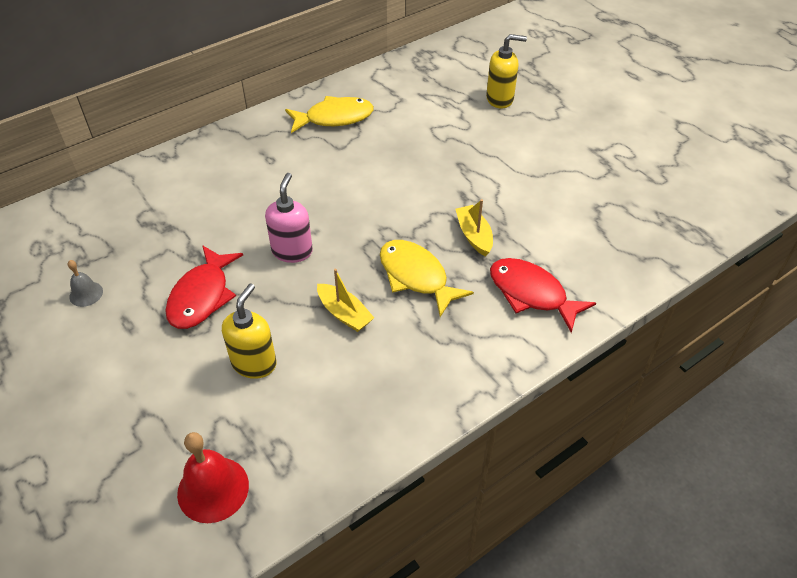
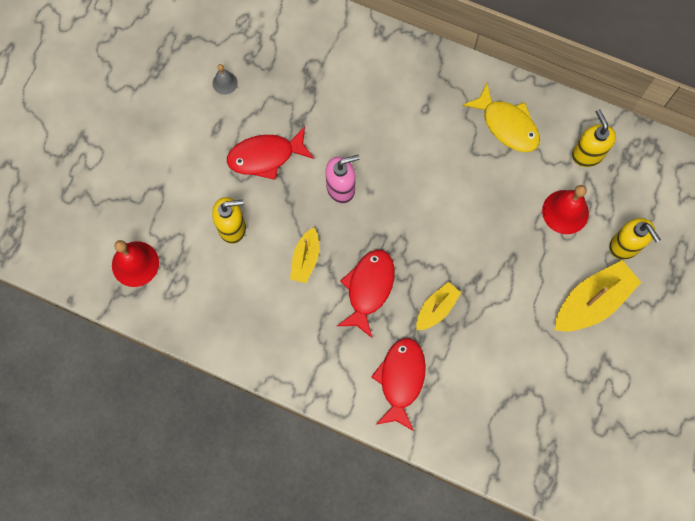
camera: 60 degrees right, 25 degrees up
yellow fish [380,240,474,317] -> red fish [337,250,395,338]
none -> red bell [542,185,589,234]
none -> yellow boat [555,260,641,332]
none -> yellow soap dispenser [572,109,616,167]

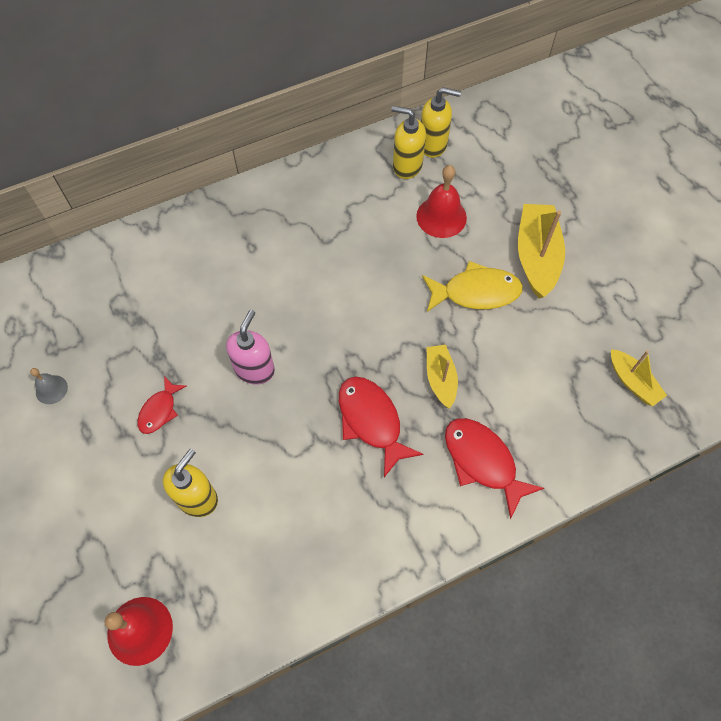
camera: 50 degrees left, 10 degrees down
red fish [227,126,314,180] -> red fish [137,376,186,434], size x0.59
yellow boat [290,227,319,283] -> yellow boat moved to [611,349,667,406]
yellow fish [462,83,540,152] -> yellow fish moved to [422,261,523,312]
yellow soap dispenser [609,218,661,260] -> yellow soap dispenser moved to [421,87,461,158]

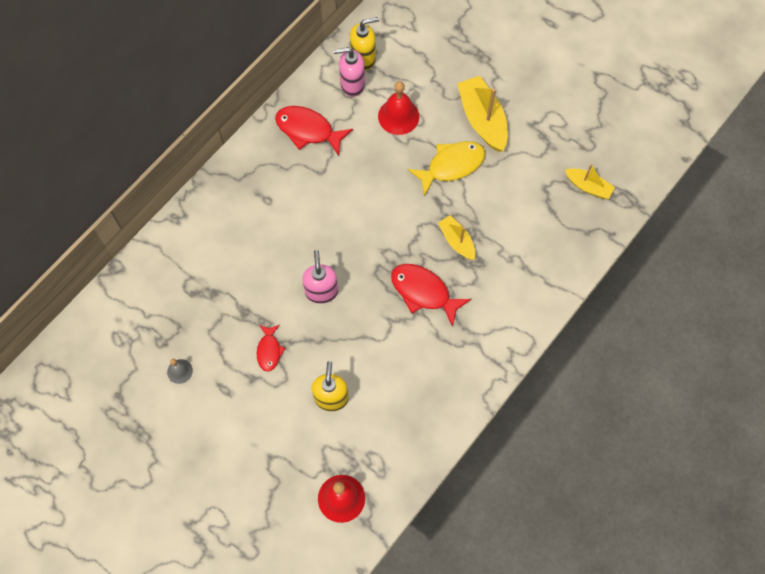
camera: 25 degrees left, 5 degrees up
yellow soap dispenser [391,106,426,179] -> pink soap dispenser [334,47,365,97]
red fish [445,418,544,519] -> red fish moved to [275,106,353,156]

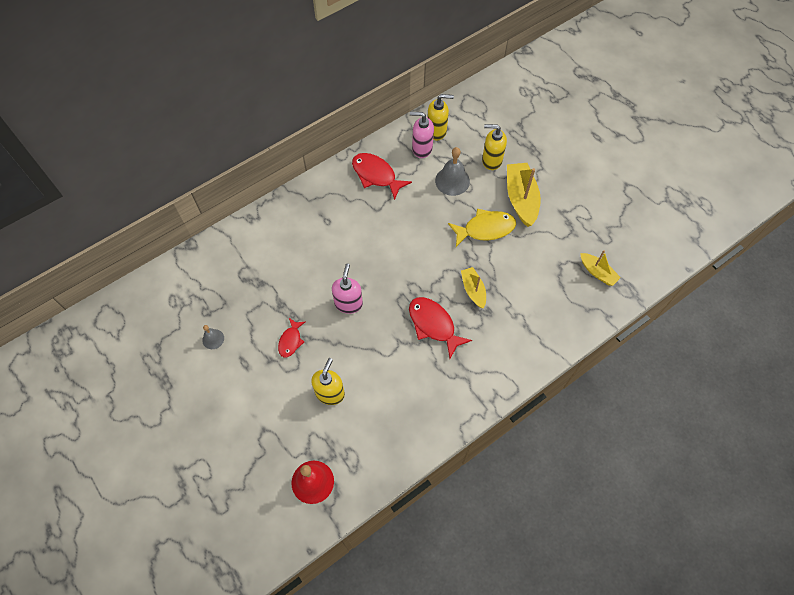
camera: 15 degrees right, 5 degrees down
red bell [378,81,419,135] -> grey bell [435,147,470,196]
none -> yellow soap dispenser [482,124,507,170]

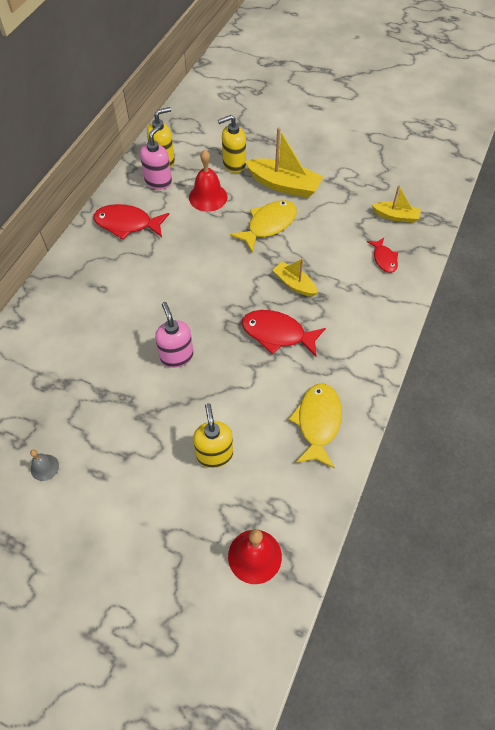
camera: 30 degrees left, 5 degrees down
red fish [278,318,305,357] -> red fish moved to [367,238,398,273]
pink soap dispenser [410,112,434,158] -> pink soap dispenser turned 135 degrees clockwise [140,125,172,190]
grey bell [435,147,470,196] -> red bell [189,150,228,212]
yellow boat [507,163,541,227] -> yellow boat turned 150 degrees clockwise [245,127,323,198]
none -> yellow fish [288,383,342,469]

